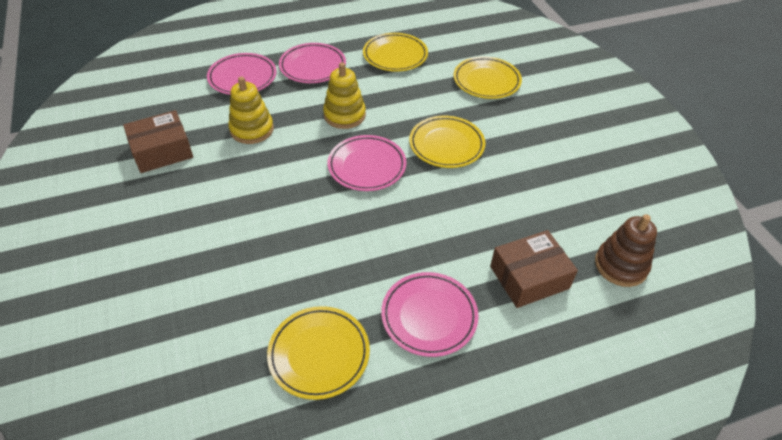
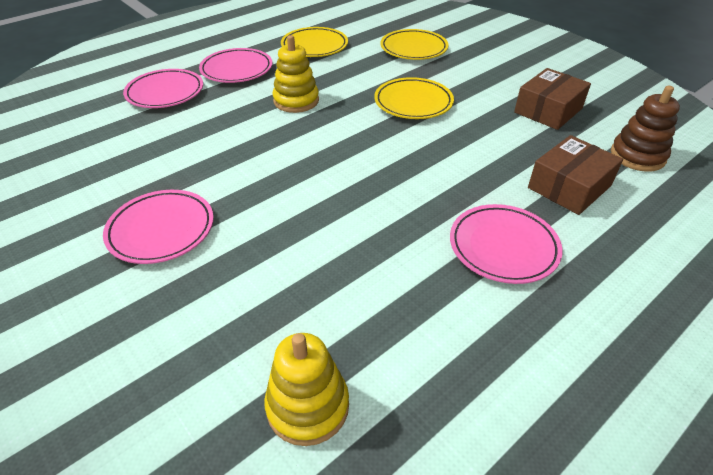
camera: 20 degrees left, 5 degrees down
brown box [123,110,193,173] -> brown box moved to [514,68,591,130]
yellow stacking toy [228,76,274,144] -> yellow stacking toy moved to [264,333,349,446]
yellow plate [267,306,370,400] -> none
pink plate [328,135,406,191] -> pink plate moved to [103,190,214,264]

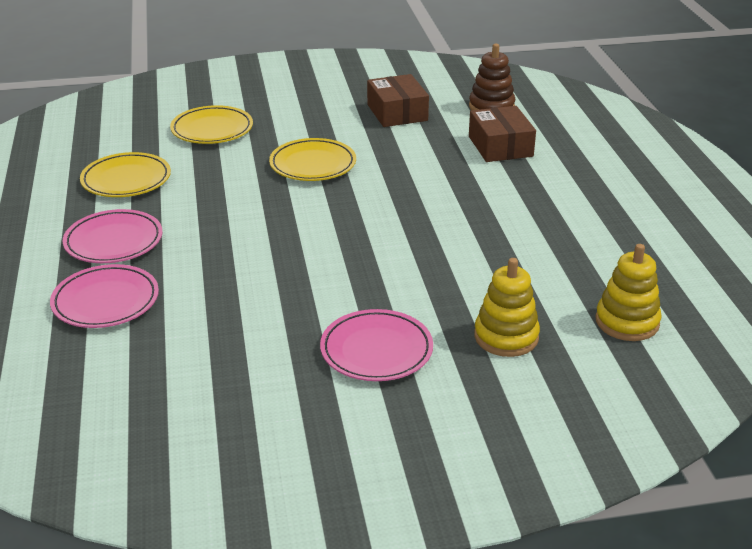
camera: 60 degrees left, 10 degrees down
yellow stacking toy [273,35,319,113] -> yellow stacking toy moved to [474,258,540,357]
pink plate [450,204,563,284] -> none

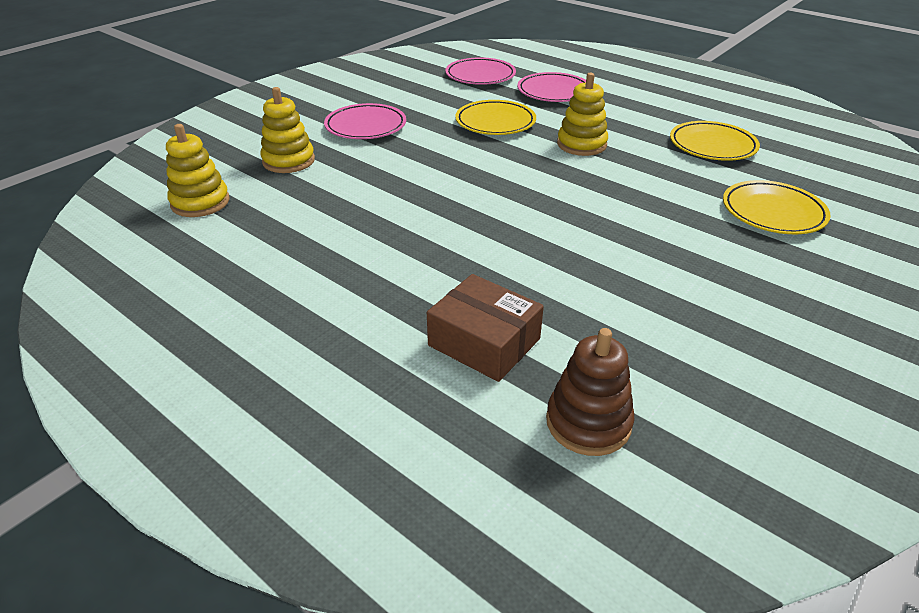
camera: 140 degrees right, 5 degrees up
pink plate [63,209,163,263] -> pink plate moved to [445,57,516,85]
yellow plate [269,138,356,181] -> yellow plate moved to [455,100,536,135]
brown box [367,74,429,127] -> none
none -> yellow stacking toy [557,73,608,156]

